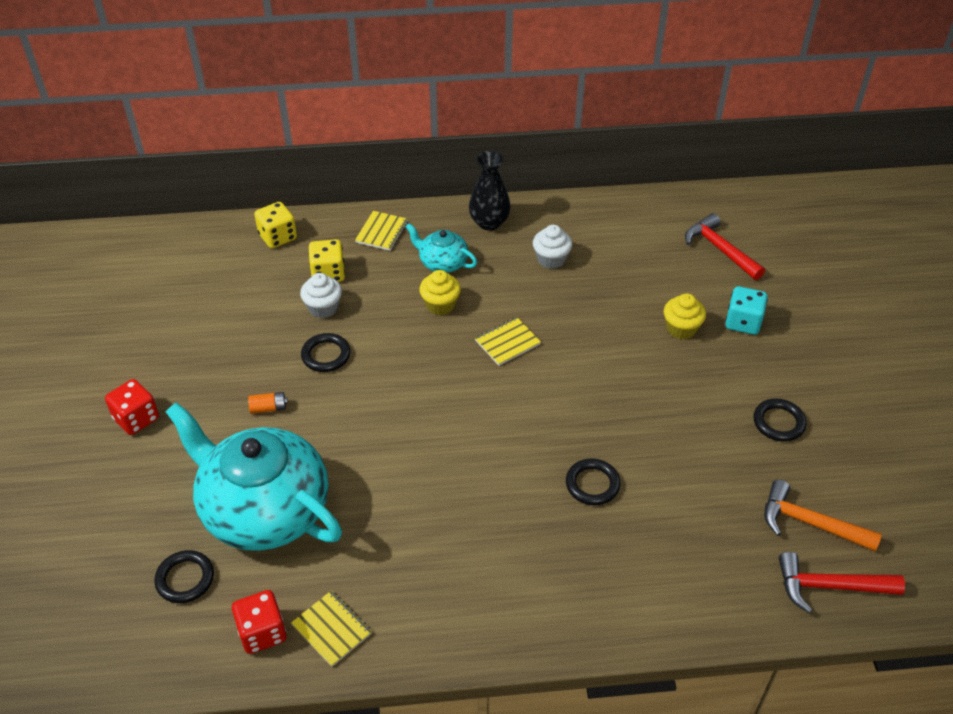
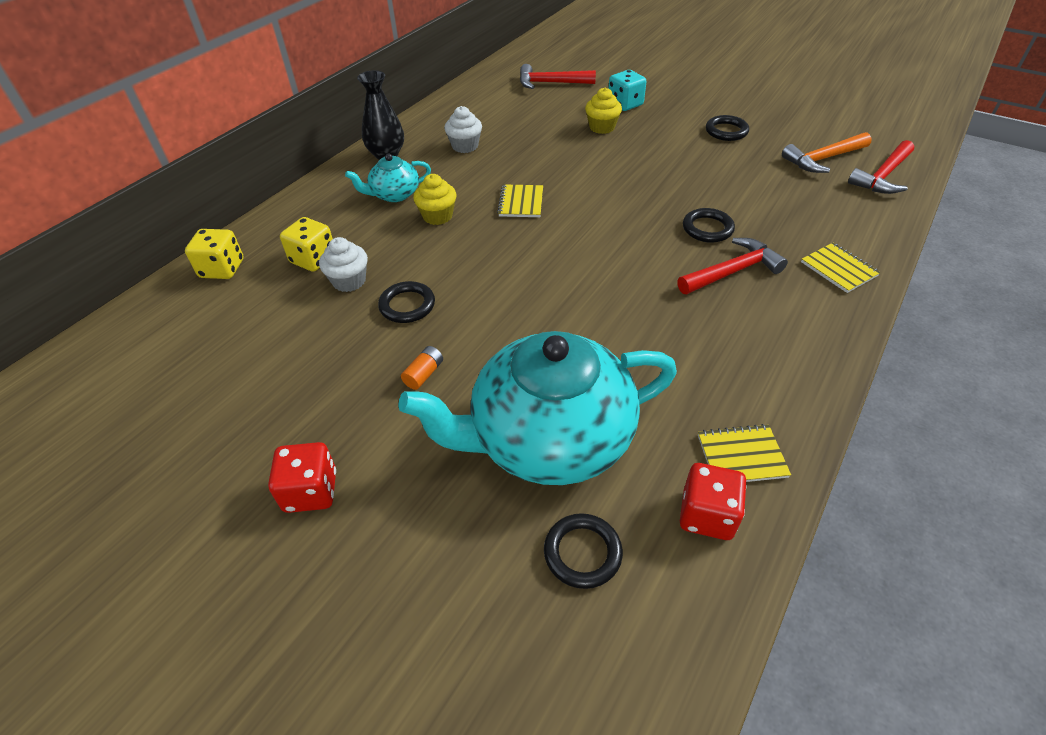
camera: 50 degrees left, 0 degrees up
yellow notebook [355,211,408,251] -> yellow notebook moved to [801,243,881,293]
none -> red hammer [677,238,788,294]

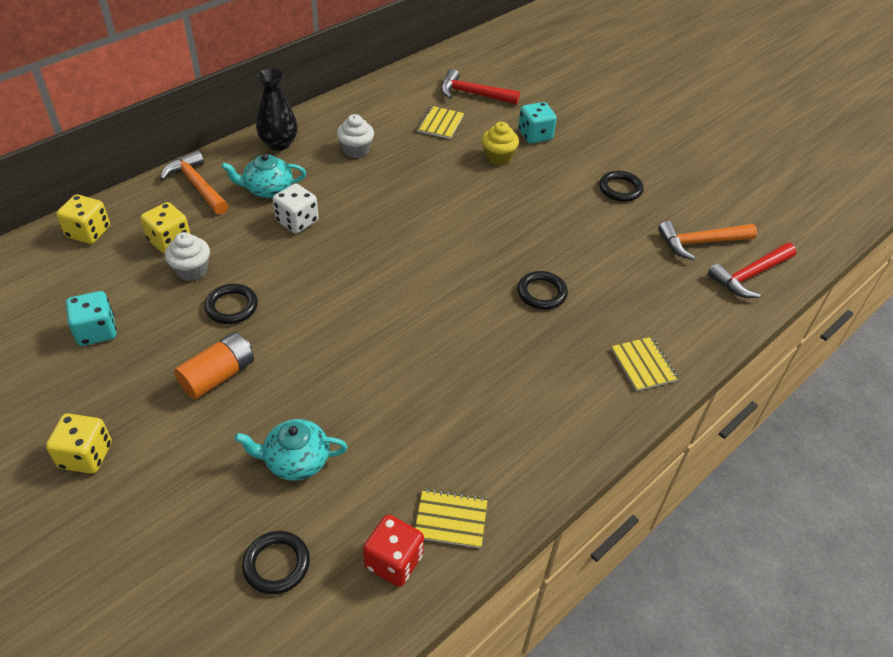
camera: 10 degrees right, 0 degrees up
red dice [268,442,336,513] -> yellow dice [46,414,112,474]
turquoise teapot [398,331,677,485] -> turquoise teapot [234,419,348,481], size x0.46
orange battery [401,346,443,390] -> orange battery [174,332,254,399], size x1.83
yellow cupcake [413,174,456,225] -> white dice [273,184,319,234]
yellow notebook [497,184,543,217] -> yellow notebook moved to [417,106,464,139]
red hammer [677,238,788,294] -> none
none -> turquoise dice [66,291,116,346]
none -> orange hammer [160,150,228,215]

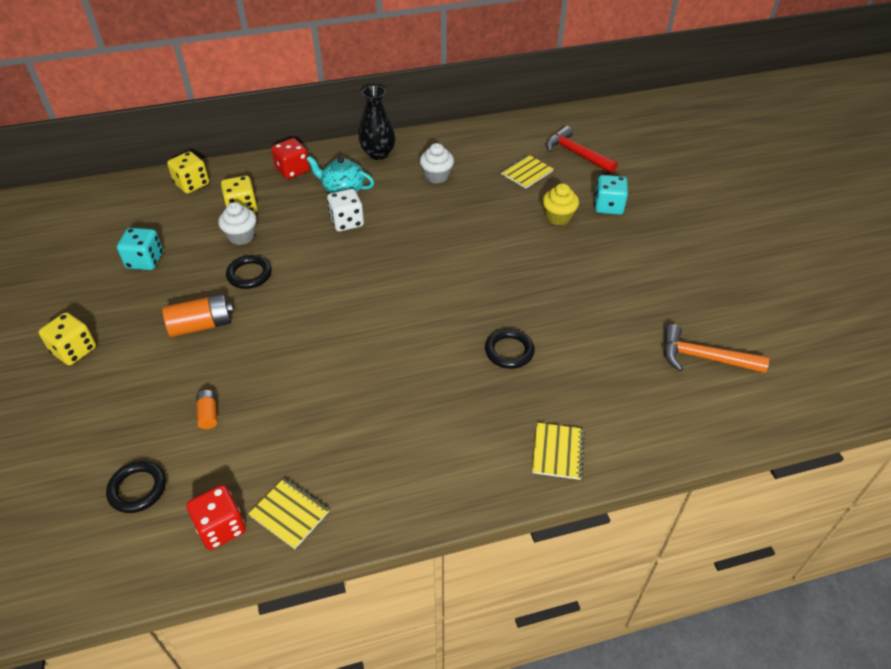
camera: 30 degrees right, 0 degrees up
orange hammer [160,150,228,215] -> red dice [271,138,310,179]
turquoise teapot [234,419,348,481] -> orange battery [196,390,217,429]
black ring [599,171,644,202] -> none
red hammer [708,243,797,298] -> none

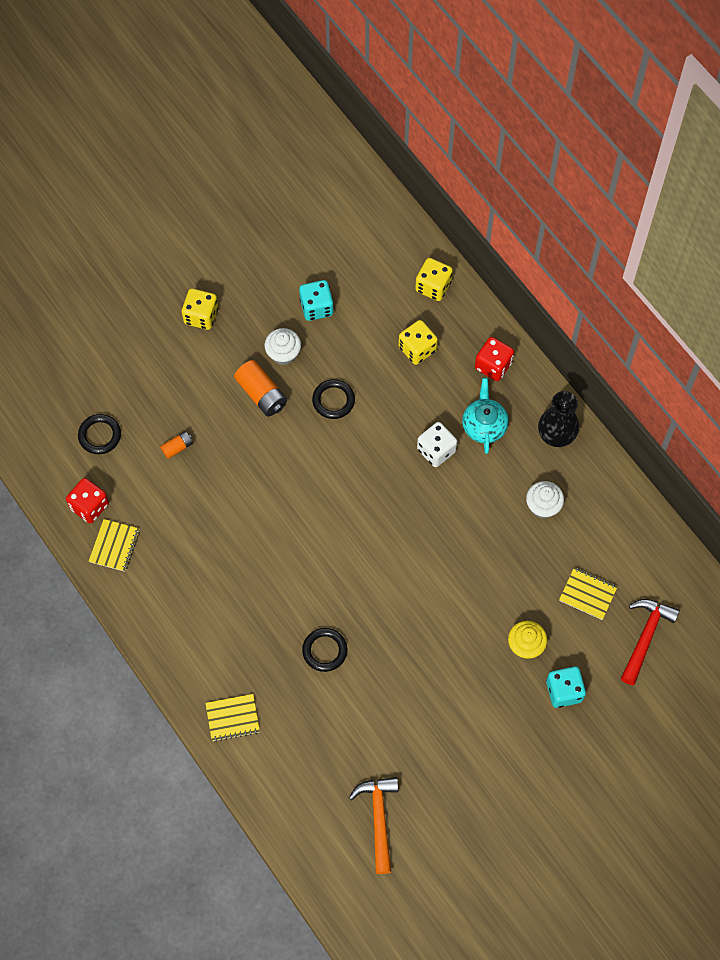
camera: 70 degrees right, 20 degrees up
white cupcake [218,202,257,245] -> white cupcake moved to [264,328,301,365]

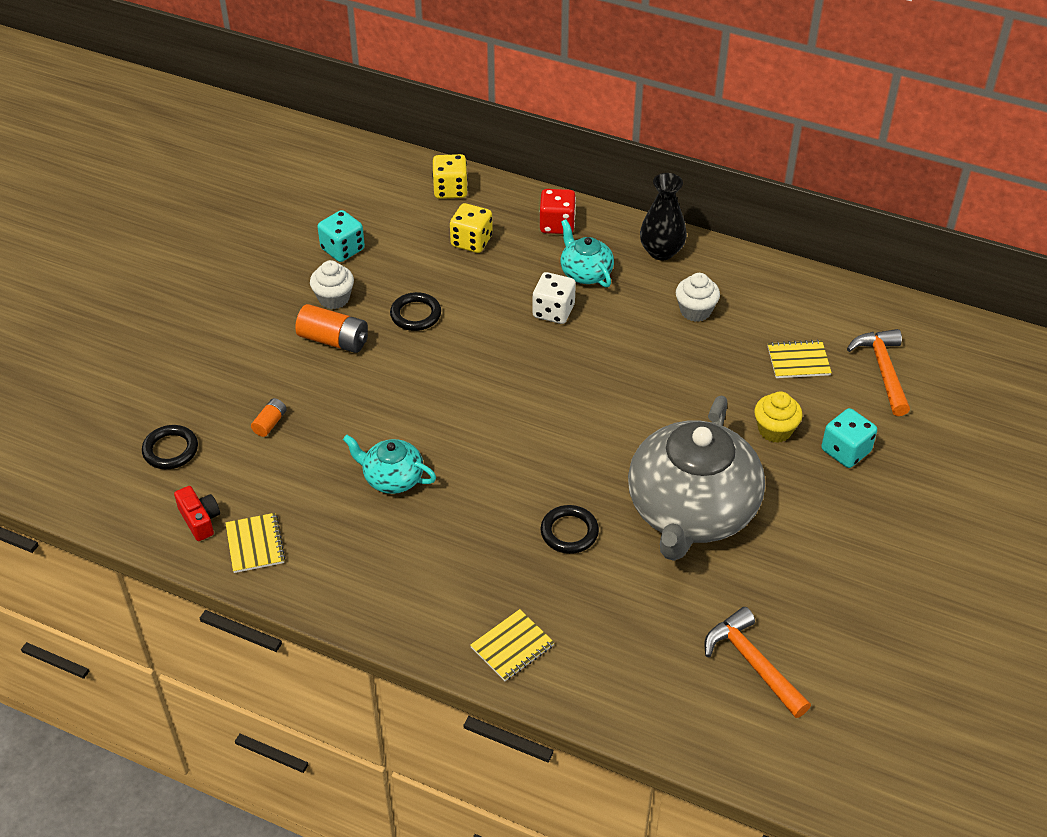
camera: 30 degrees left, 20 degrees down
red dice [66,478,109,523] -> red camera [174,486,220,541]
yellow dice [182,288,218,330] -> none
red hammer [621,599,680,685] -> orange hammer [847,329,910,416]
none -> turquoise teapot [343,435,436,494]
none -> grey teapot [628,395,765,561]

